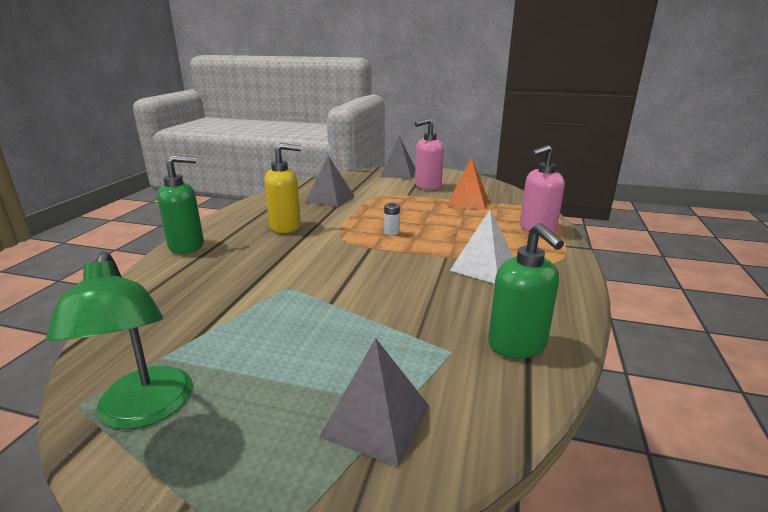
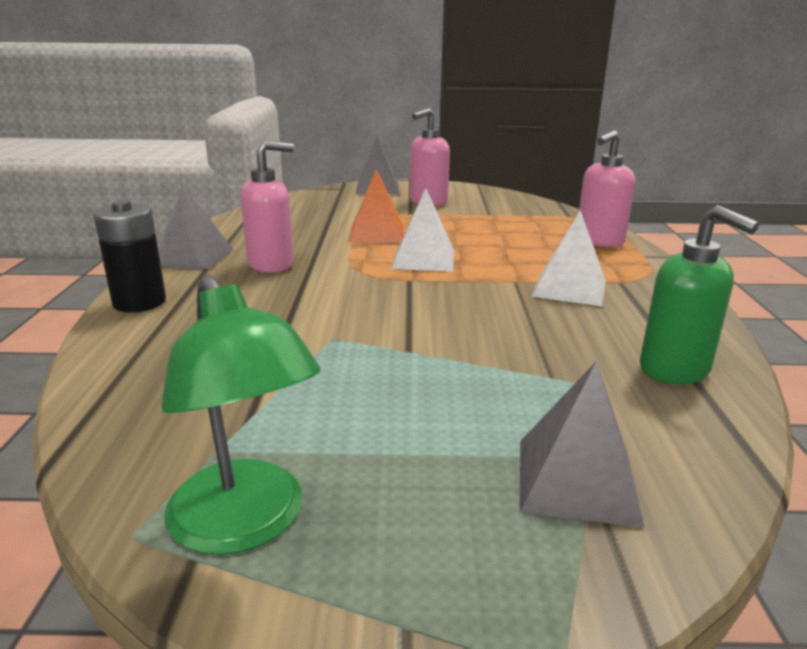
camera: 15 degrees left, 0 degrees up
green soap dispenser [157,155,204,254] -> black battery [93,200,166,312]
yellow soap dispenser [264,143,301,233] -> pink soap dispenser [241,141,294,273]
grey pyramid [305,156,354,207] -> grey pyramid moved to [158,185,233,270]
white battery [384,202,400,236] -> white pyramid [391,188,454,272]
orange pyramid [447,157,488,210] -> orange pyramid moved to [348,169,404,243]

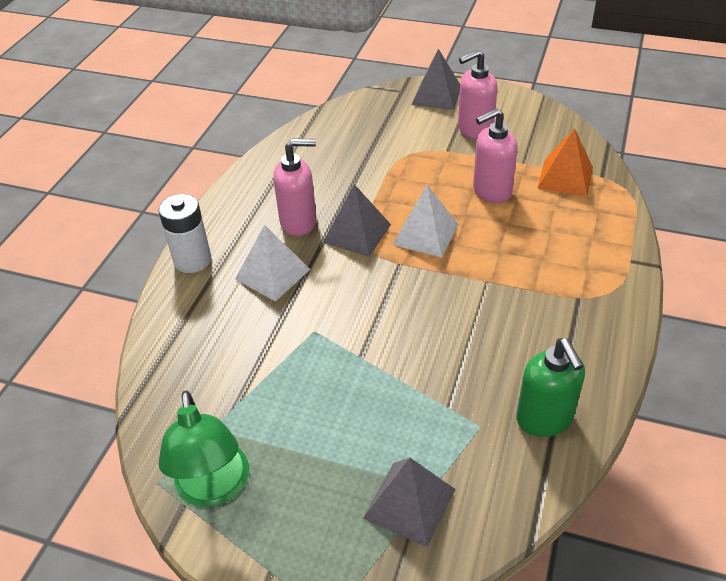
camera: 20 degrees right, 20 degrees up
black battery [93,200,166,312] -> white battery [158,194,211,273]
grey pyramid [158,185,233,270] -> grey pyramid moved to [323,184,391,257]
orange pyramid [348,169,404,243] -> orange pyramid moved to [537,128,593,196]
white pyramid [531,210,606,306] -> white pyramid moved to [235,225,311,302]
pink soap dispenser [579,130,635,247] -> pink soap dispenser moved to [473,108,518,203]

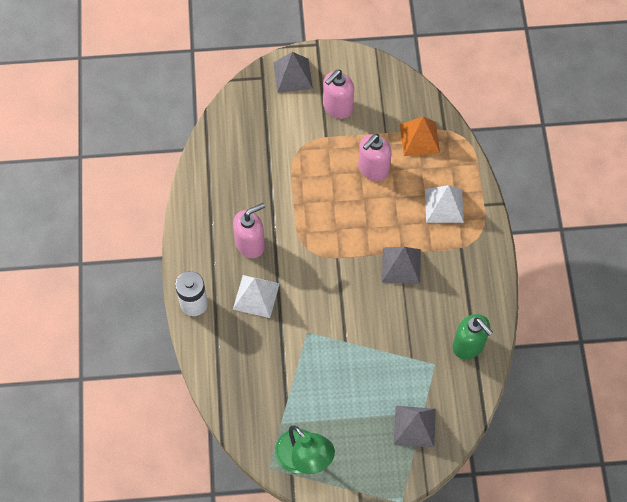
camera: 25 degrees left, 20 degrees up
grey pyramid [323,184,391,257] -> grey pyramid moved to [382,247,421,284]
white pyramid [392,185,459,257] -> white pyramid moved to [425,185,464,223]

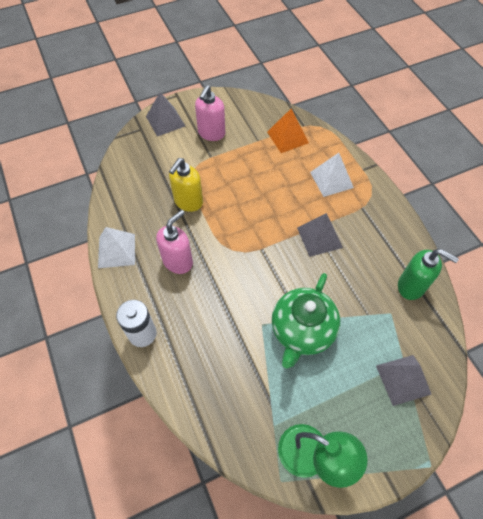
camera: 20 degrees left, 5 degrees down
white pyramid [233,275,280,318] -> white pyramid moved to [98,227,135,268]
pink soap dispenser [358,134,392,181] -> none
none -> yellow soap dispenser [169,158,203,212]
none -> green teapot [272,273,340,369]

